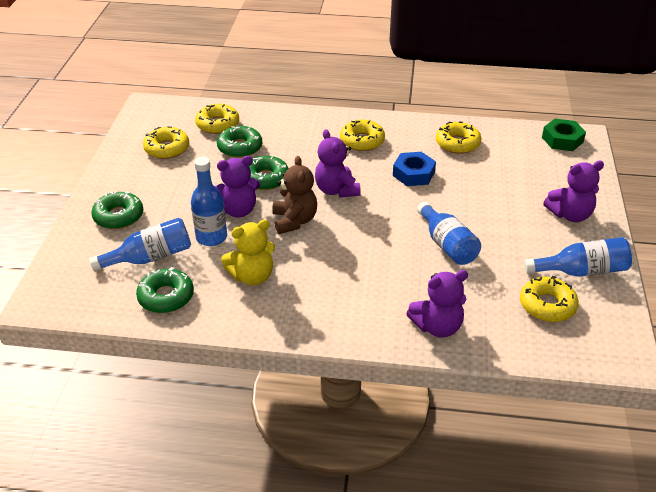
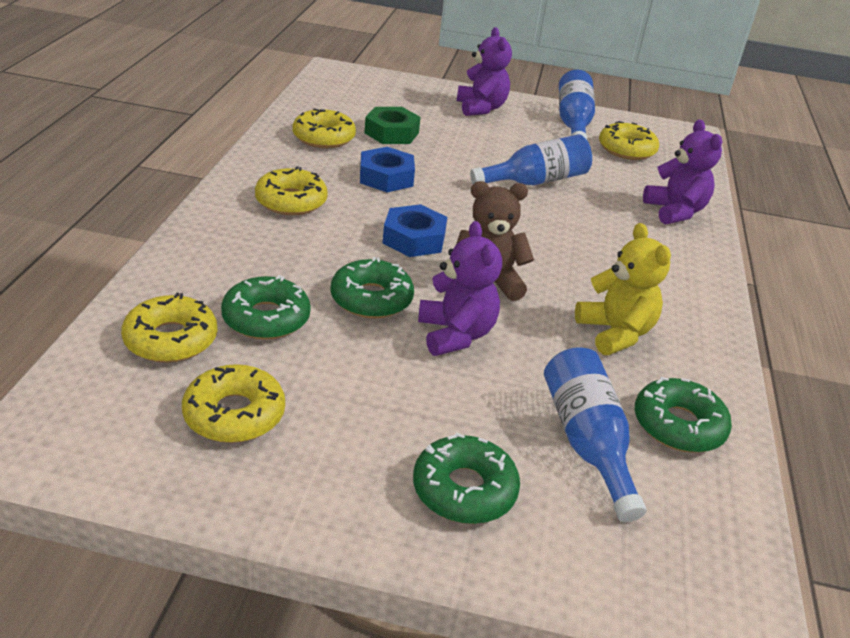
camera: 90 degrees left, 5 degrees down
blue bottle [191,157,227,246] -> none
purple teddy bear [315,129,361,198] -> blue nut [383,204,447,257]
green nut [542,119,586,151] -> green nut moved to [364,107,421,144]

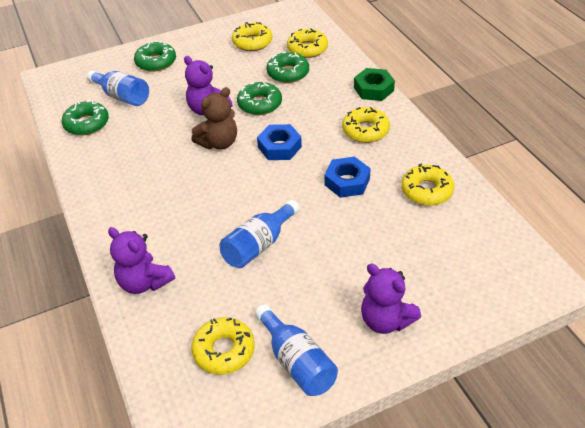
camera: 150 degrees right, 10 degrees up
green nut [364,107,421,144] -> green nut moved to [354,68,395,101]
yellow teddy bear [575,223,671,355] -> none

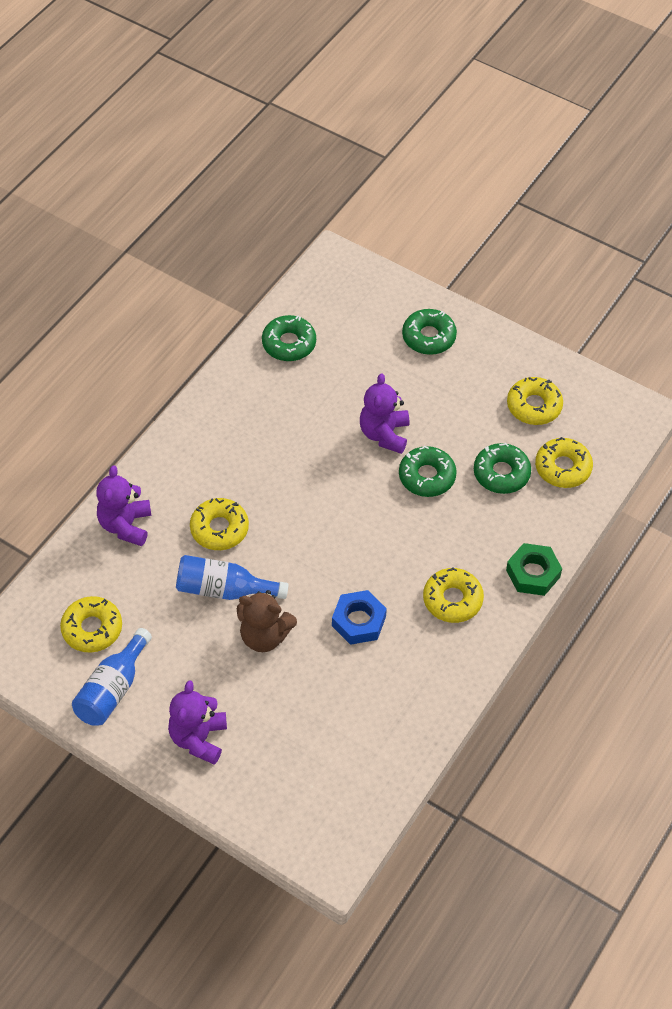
camera: 55 degrees right, 10 degrees up
blue bottle [87,70,149,106] -> none
brown teddy bear [191,87,237,150] -> brown teddy bear moved to [237,590,297,652]
blue nut [257,124,302,160] -> none
yellow donut [401,164,454,206] -> yellow donut moved to [190,498,249,550]

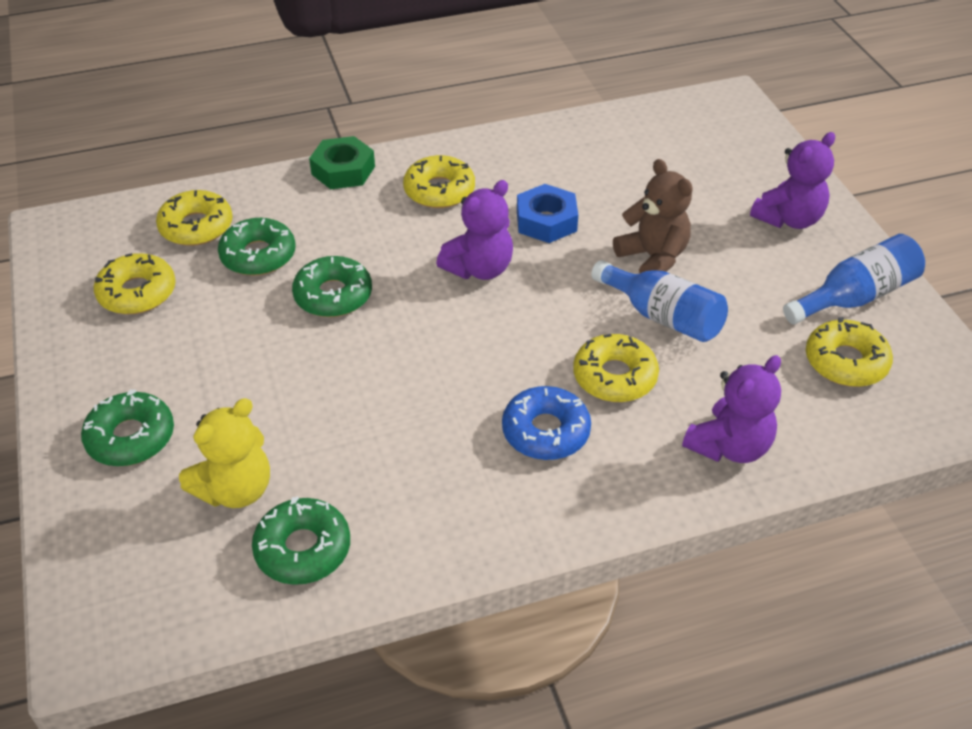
camera: 140 degrees left, 10 degrees down
purple teddy bear [360,374,409,454] -> purple teddy bear moved to [436,180,513,280]
none -> yellow teddy bear [179,398,270,508]
none -> blue donut [502,386,591,460]

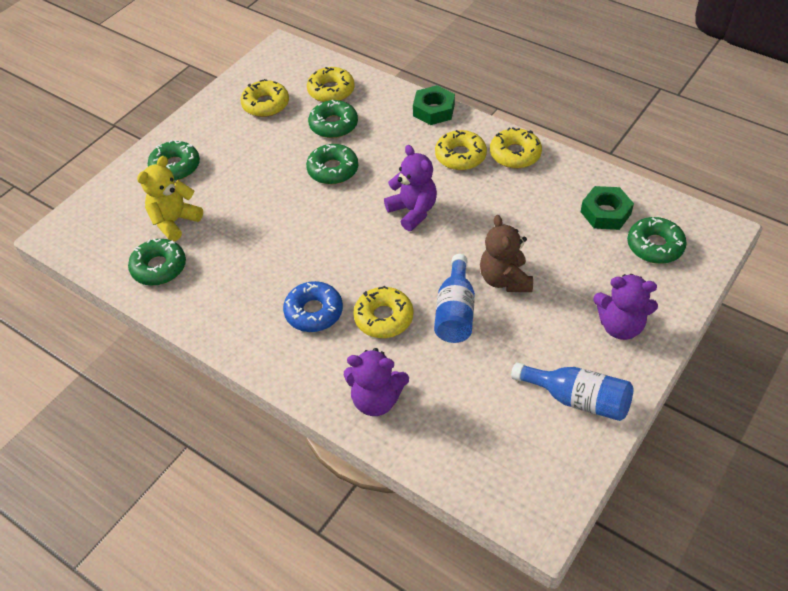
camera: 55 degrees right, 5 degrees up
yellow teddy bear [179,398,270,508] -> yellow teddy bear turned 120 degrees clockwise [137,156,203,241]
purple teddy bear [436,180,513,280] -> purple teddy bear turned 135 degrees counterclockwise [384,145,437,231]
blue nut [517,184,578,243] -> none
brown teddy bear [613,159,693,273] -> brown teddy bear turned 150 degrees clockwise [480,215,533,292]
yellow donut [806,317,893,387] -> yellow donut moved to [490,127,542,168]
none -> green nut [581,186,634,230]
none -> green donut [627,217,687,264]

